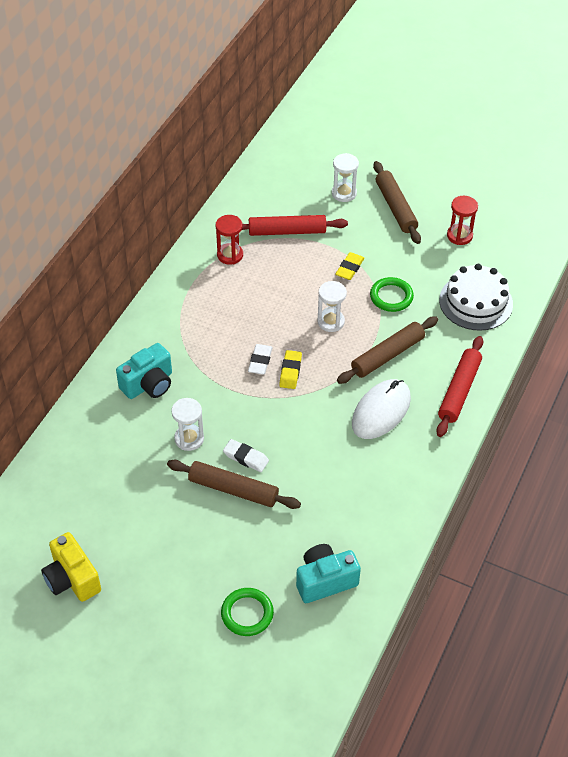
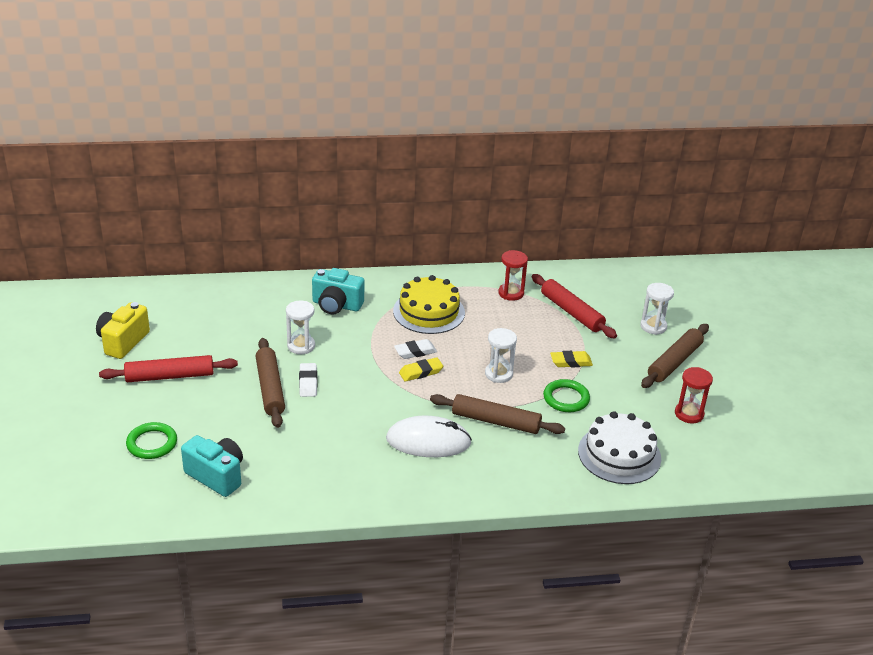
camera: 55 degrees right, 15 degrees down
red rolling pin [436,336,483,437] -> red rolling pin moved to [99,355,238,382]
none -> yellow cake [393,275,465,334]

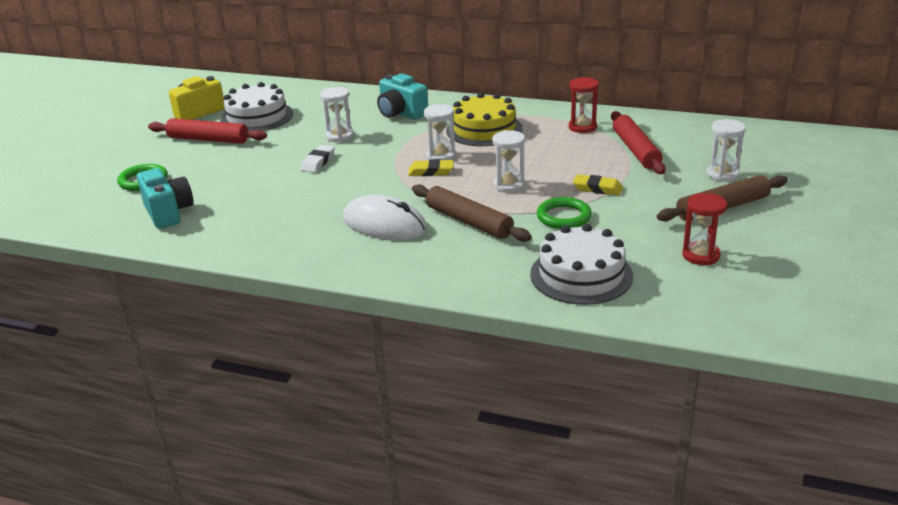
camera: 30 degrees right, 5 degrees down
brown rolling pin [255,338,285,428] -> none
white eraser [394,339,437,359] -> white hourglass [424,104,456,160]
none -> white cake [220,82,293,131]

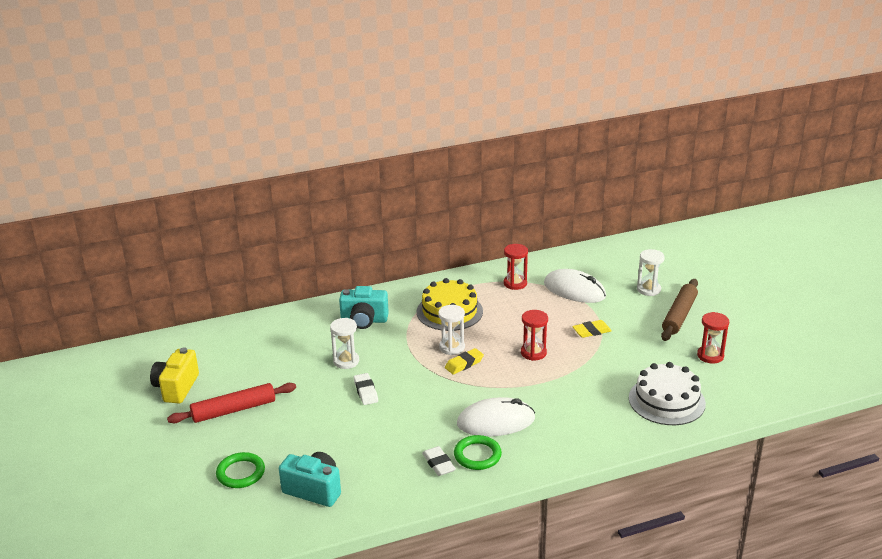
camera: 40 degrees left, 0 degrees up
white cake [220,82,293,131] -> none
brown rolling pin [412,184,532,242] -> none
white hourglass [492,130,525,193] -> red hourglass [521,310,548,361]
green ring [537,197,592,229] -> green ring moved to [454,435,502,470]
red rolling pin [611,111,666,174] -> white mouse [544,269,606,303]
none -> white eraser [422,446,456,476]

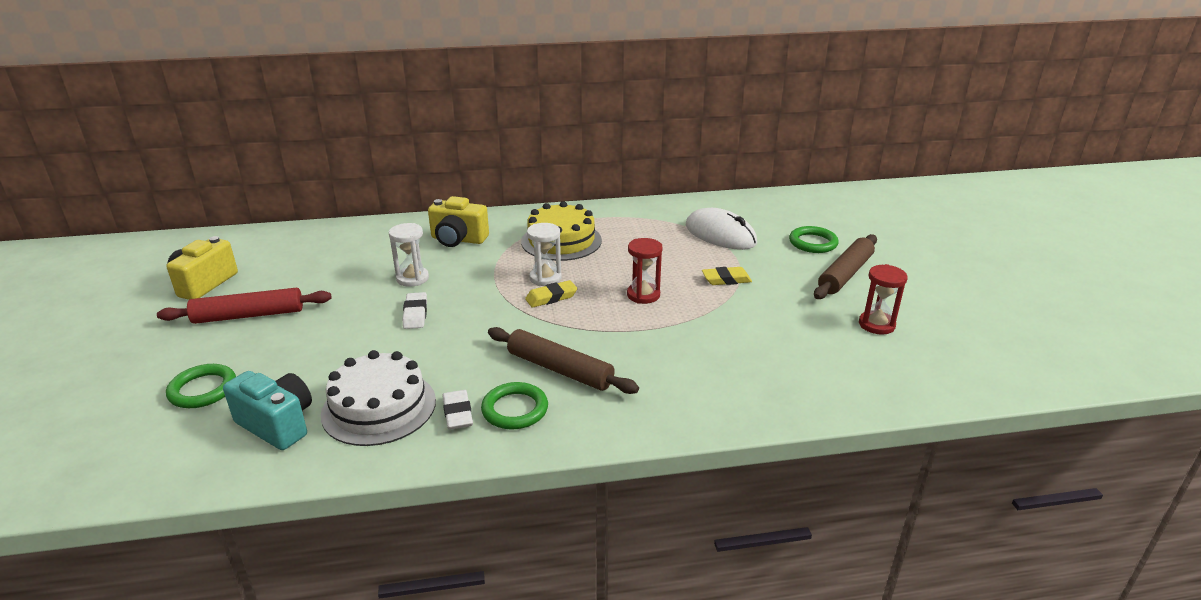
camera: 10 degrees right, 0 degrees up
turquoise camera [339,286,389,329] -> yellow camera [428,196,489,247]
white mouse [457,397,535,436] -> brown rolling pin [488,327,639,394]
red hourglass [504,244,528,290] -> none
white cake [629,362,706,425] -> white cake moved to [321,350,436,446]
white hourglass [637,249,665,296] -> green ring [789,226,839,253]

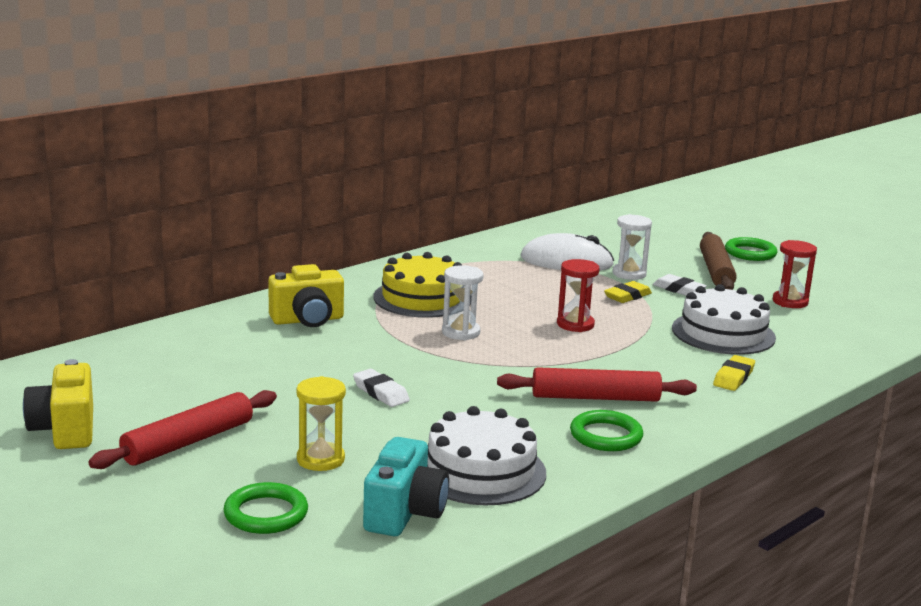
camera: 35 degrees left, 10 degrees down
turquoise camera [223,371,312,450] -> turquoise camera turned 105 degrees clockwise [363,437,449,536]
white hourglass [389,223,429,287] -> white hourglass moved to [613,214,652,280]
white eraser [442,390,473,430] -> white eraser moved to [652,274,707,296]
brown rolling pin [488,327,639,394] -> red rolling pin [497,367,697,402]
yellow eraser [525,280,577,307] -> yellow eraser moved to [713,355,755,391]
green ring [789,226,839,253] -> green ring moved to [725,237,778,261]
none -> yellow hourglass [297,376,346,471]
none -> white cake [672,284,776,355]

